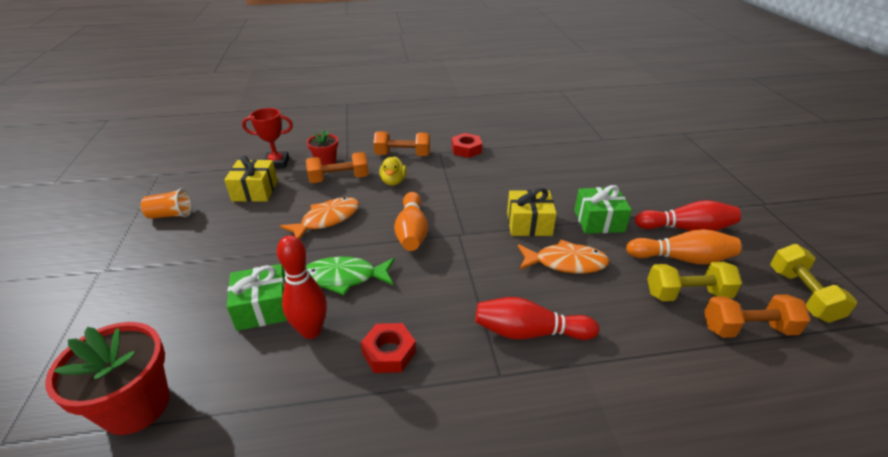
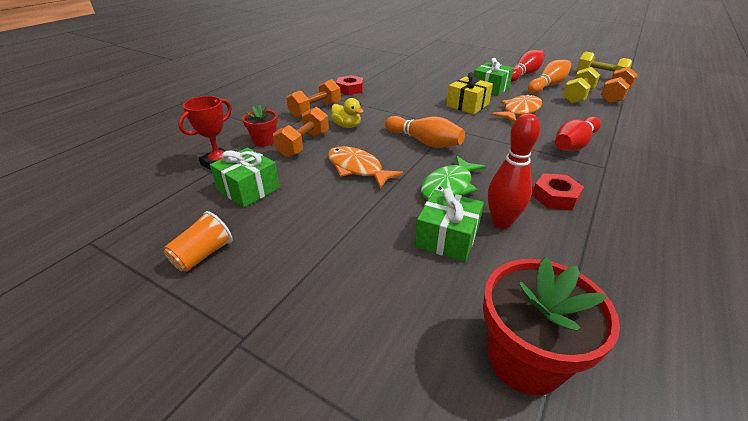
camera: 50 degrees left, 0 degrees up
yellow gift [224,156,278,202] -> green gift [210,148,280,208]
orange fish [280,197,359,240] -> orange fish turned 45 degrees counterclockwise [328,146,404,189]

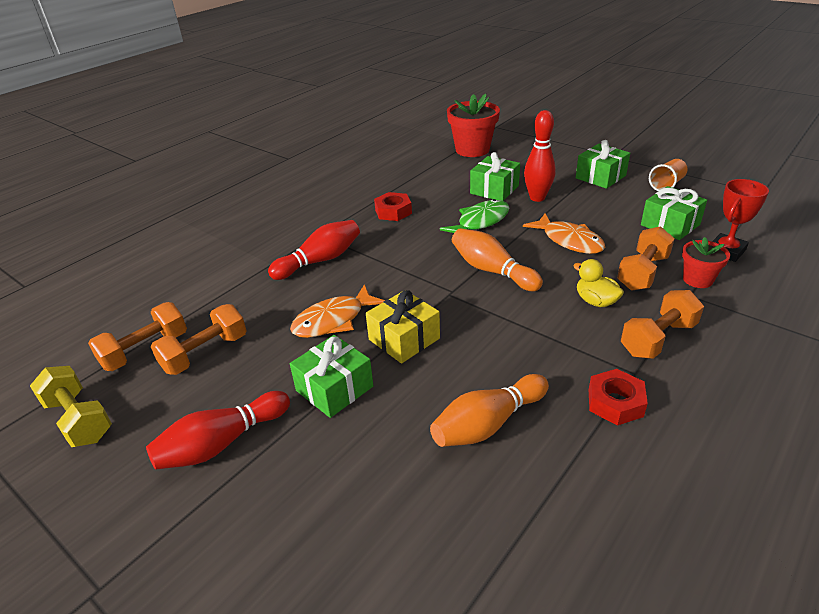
camera: 170 degrees left, 0 degrees up
red bowling pin [488,113,540,229] -> red bowling pin moved to [524,110,556,202]
orange bowling pin [528,60,571,94] -> orange bowling pin moved to [430,374,549,447]
yellow dumbbell [563,67,600,104] -> orange dumbbell [151,304,247,375]
none -> green gift [576,140,630,189]

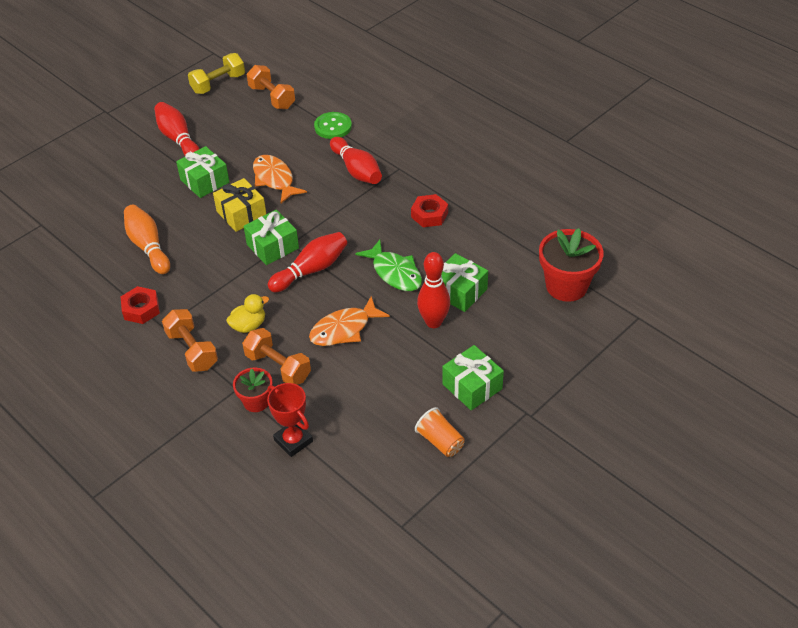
camera: 95 degrees right, 10 degrees up
orange dumbbell [151,304,247,375] -> none
orange bowling pin [452,228,543,291] -> red bowling pin [268,232,348,292]
green gift [641,186,707,240] -> green gift moved to [244,210,299,265]
none -> green button [314,112,352,139]

